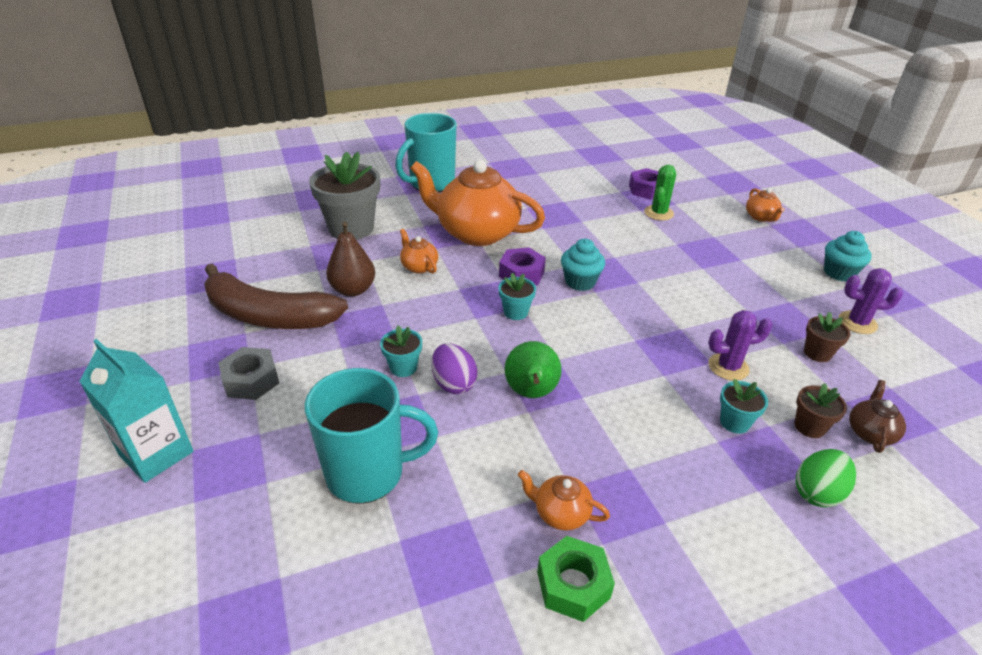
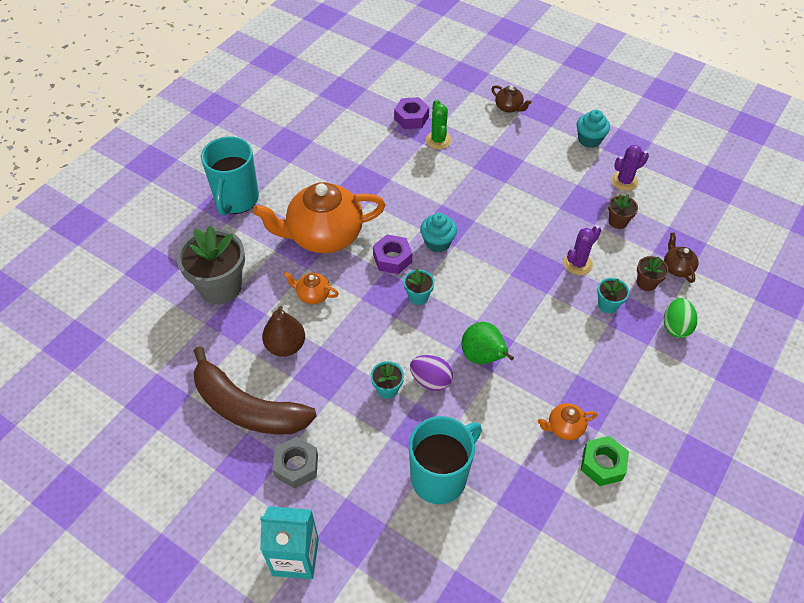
camera: 35 degrees left, 15 degrees up
brown banana [204,264,348,329] -> brown banana turned 45 degrees clockwise [193,346,317,434]
orange teapot [746,188,785,222] -> brown teapot [492,85,531,113]

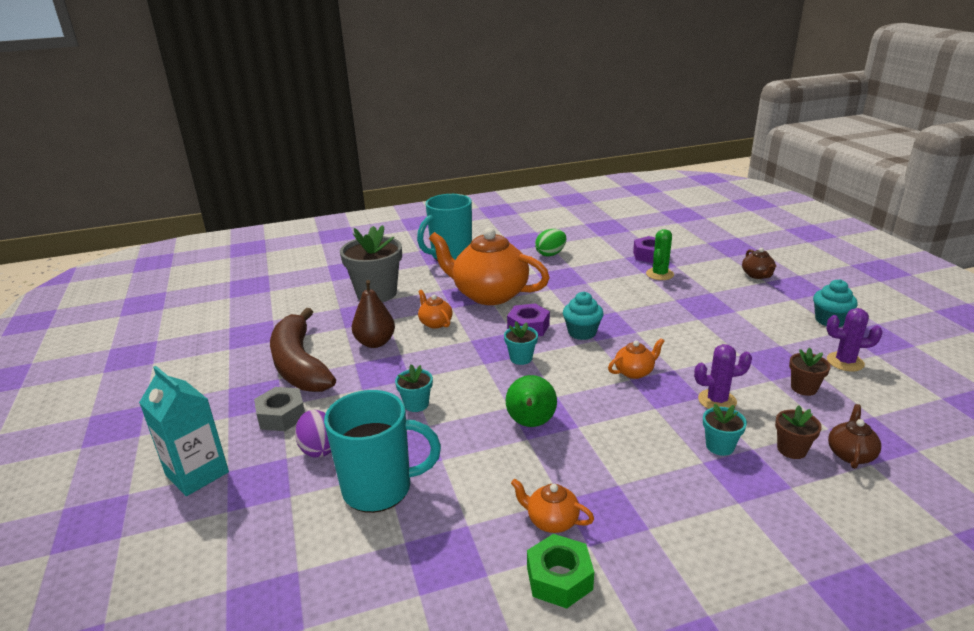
camera: 40 degrees right, 25 degrees down
purple egg [410,355,453,391] -> purple egg moved to [295,410,331,458]
green egg [664,298,697,338] -> green egg moved to [535,229,566,257]
none -> orange teapot [608,338,665,379]

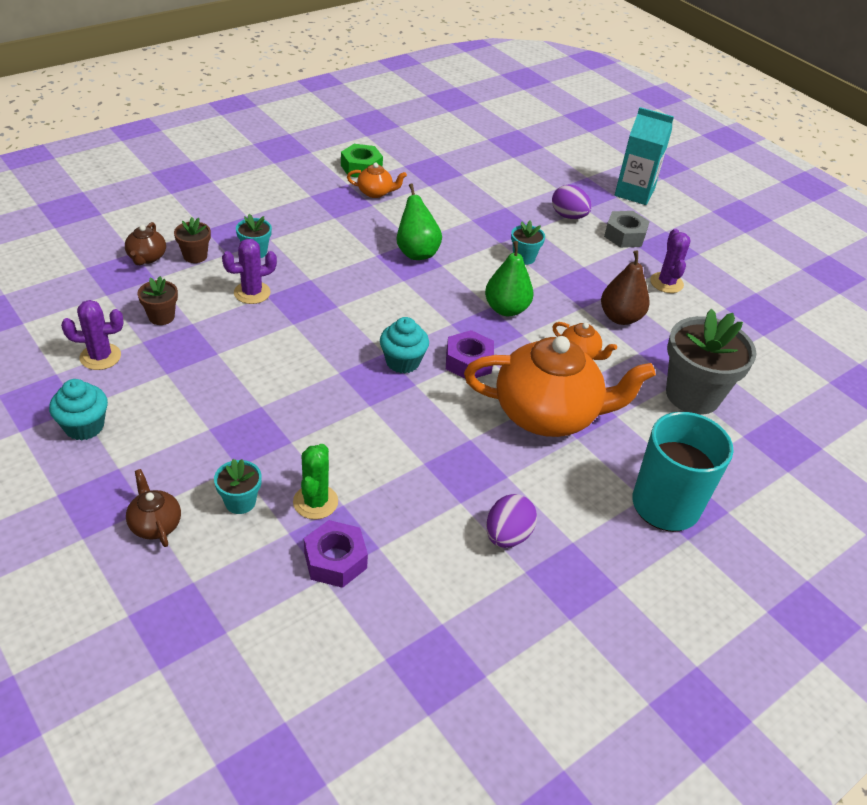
camera: 155 degrees right, 15 degrees up
brown banana [270,308,336,392] -> purple cactus [650,229,690,293]
turquoise mug [324,390,441,513] -> none
turquoise flower pot [504,322,538,365] -> turquoise flower pot moved to [214,459,262,514]
green egg [535,229,566,257] -> purple egg [486,494,537,548]
orange teapot [608,338,665,379] -> none
none -> green pear [485,241,534,316]

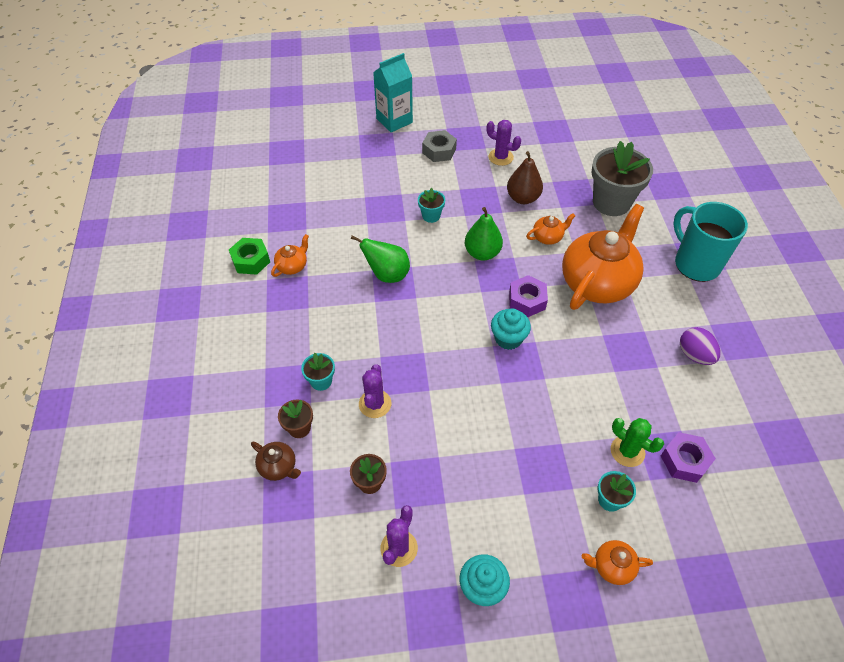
camera: 55 degrees left, 10 degrees up
brown teapot [126,469,181,547] -> orange teapot [582,540,653,585]
purple egg [552,185,592,219] -> none

